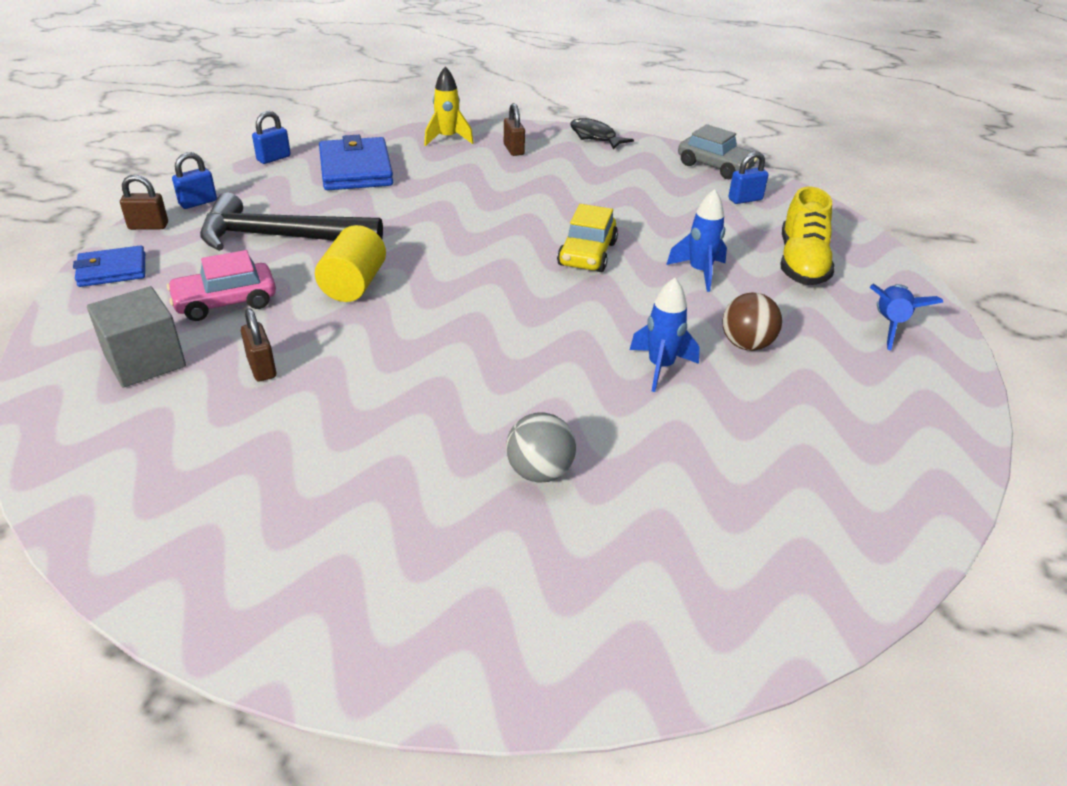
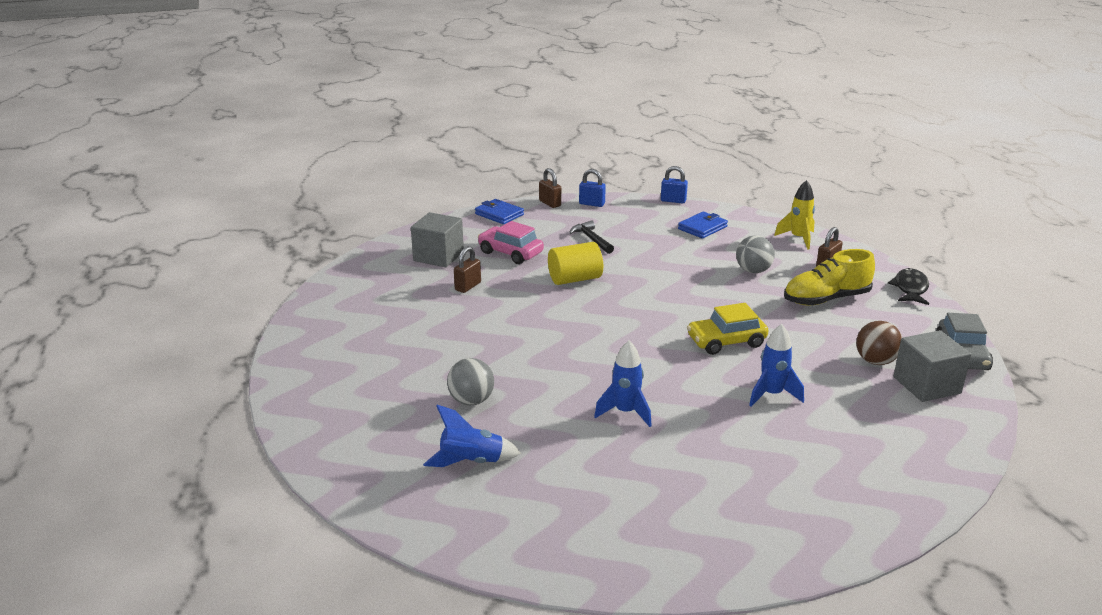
camera: 60 degrees right, 10 degrees down
black hammer [200,192,383,251] -> black hammer [569,221,614,254], size x0.48
blue wallet [319,135,393,190] -> blue wallet [678,212,728,239], size x0.61
brown ball [722,292,782,351] -> brown ball moved to [856,321,902,365]
blue padlock [728,152,768,204] -> grey cube [894,330,971,402]
yellow shoe [781,187,834,285] -> yellow shoe moved to [784,249,875,306]
blue rocket [869,283,944,350] -> blue rocket moved to [423,405,521,467]
none -> grey ball [736,235,775,273]

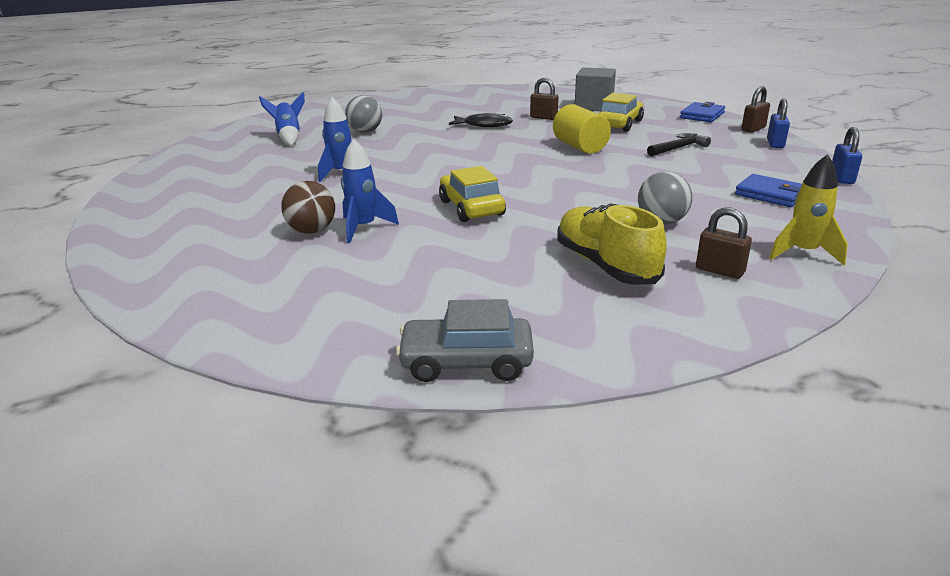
camera: 85 degrees right, 0 degrees up
pink car [478,221,544,264] -> yellow car [598,93,644,132]
brown ball [856,321,902,365] -> brown ball moved to [281,181,335,234]
black fish [888,268,929,305] -> black fish moved to [449,113,513,127]
grey cube [894,330,971,402] -> none

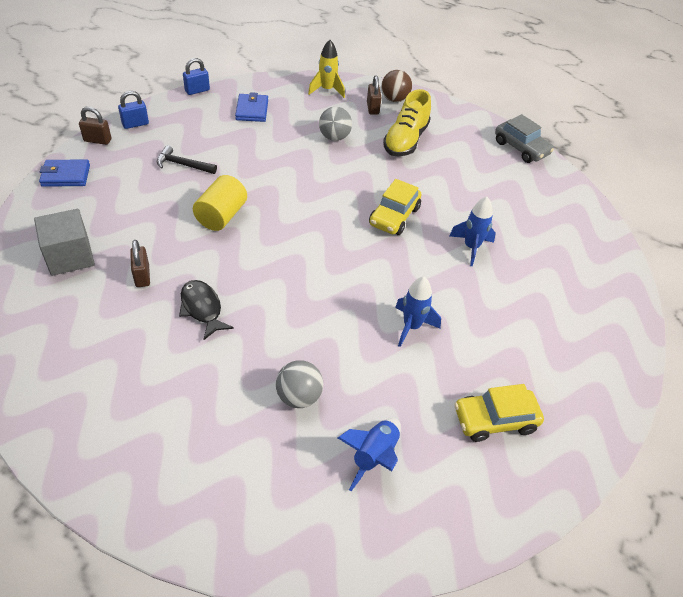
camera: 135 degrees left, 20 degrees up
brown ball [281,181,335,234] -> brown ball moved to [381,70,412,102]
yellow car [598,93,644,132] -> yellow car moved to [455,384,544,442]

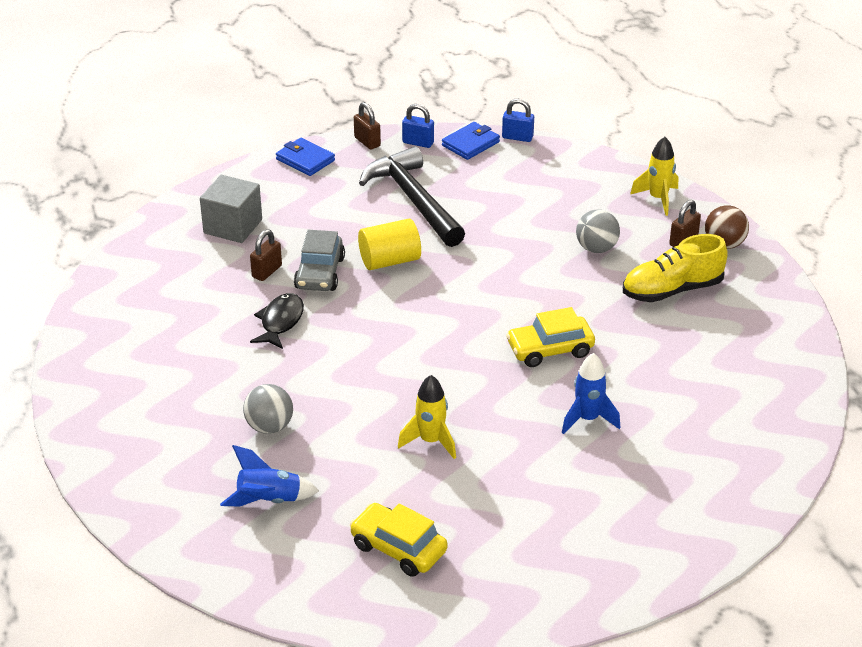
camera: 50 degrees right, 10 degrees down
black hammer [157,145,217,174] -> black hammer [359,146,465,247], size x2.07
blue wallet [235,92,268,122] -> blue wallet moved to [442,122,500,160]
blue rocket [395,277,441,347] -> yellow rocket [398,375,456,459]
grey car [495,114,554,163] -> grey car moved to [294,230,345,291]

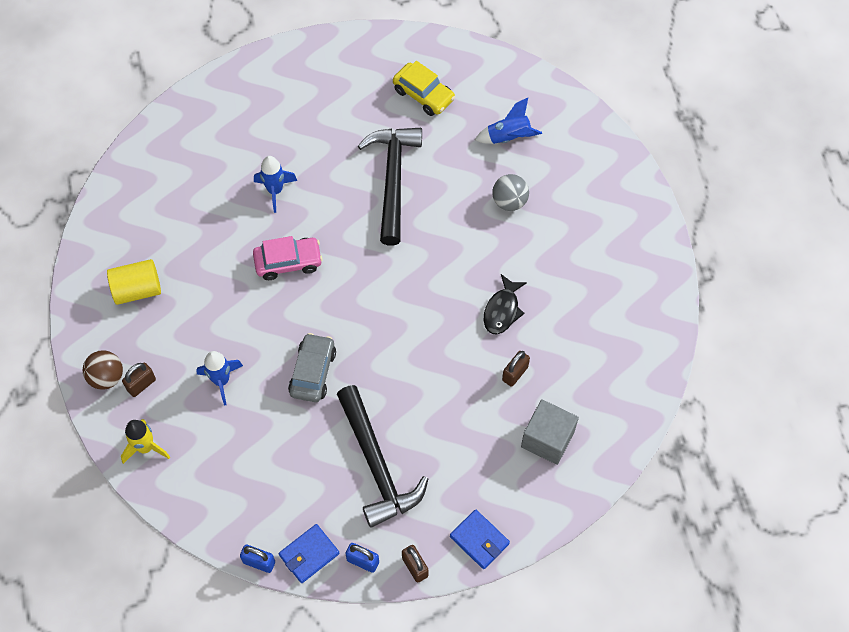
camera: 175 degrees left, 25 degrees up
grey car [294,230,345,291] -> grey car moved to [288,333,336,402]
yellow cylinder [358,219,421,270] -> yellow cylinder moved to [107,259,161,305]
yellow rocket [398,375,456,459] -> black hammer [358,128,422,246]
yellow car [506,307,595,367] -> pink car [253,236,323,280]
grey ball [576,210,620,253] -> blue rocket [196,351,243,405]
yellow shoe [623,234,728,302] -> none

